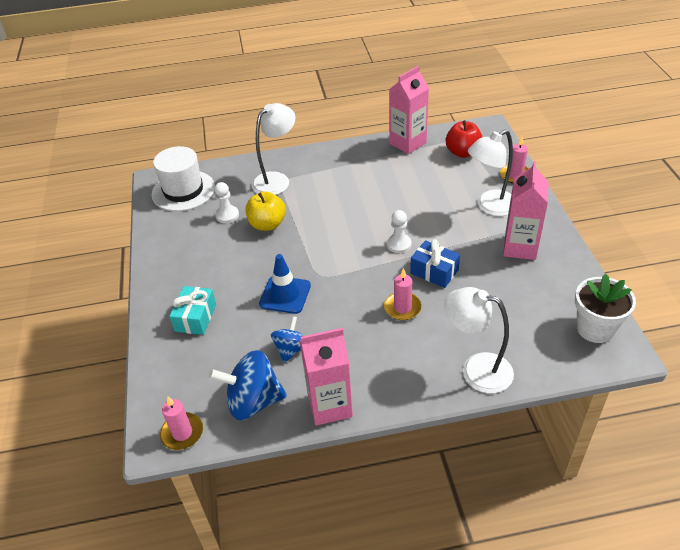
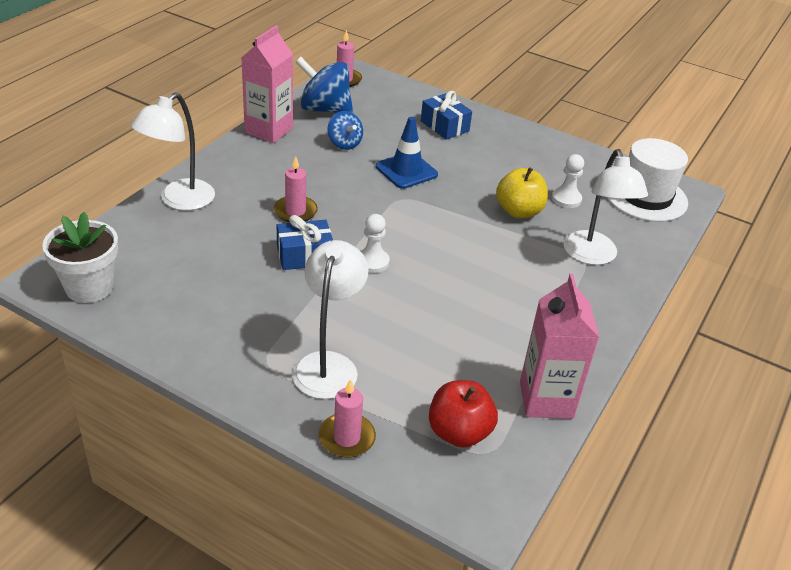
camera: 125 degrees right, 5 degrees down
turquoise gift [169,286,216,335] -> blue gift [421,91,472,140]
blue spinning top [209,350,287,420] -> blue spinning top turned 105 degrees counterclockwise [296,57,353,113]
white lamp [444,287,514,393] -> white lamp turned 150 degrees clockwise [131,93,215,211]
pink carton [503,161,549,260] -> none

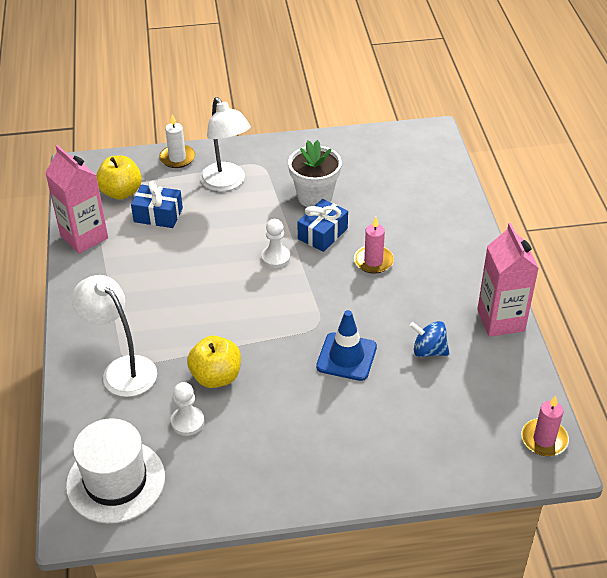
camera: 145 degrees right, 5 degrees up
white flower pot [42,212,118,303] -> white flower pot moved to [288,140,342,207]
white lamp [131,93,215,211] -> none
blue spinning top [296,57,353,113] -> none
pink candle [318,379,376,458] -> white candle [159,114,195,168]
blue gift [421,91,472,140] -> blue gift moved to [131,181,183,228]
red apple [429,380,498,448] -> yellow apple [96,155,142,200]

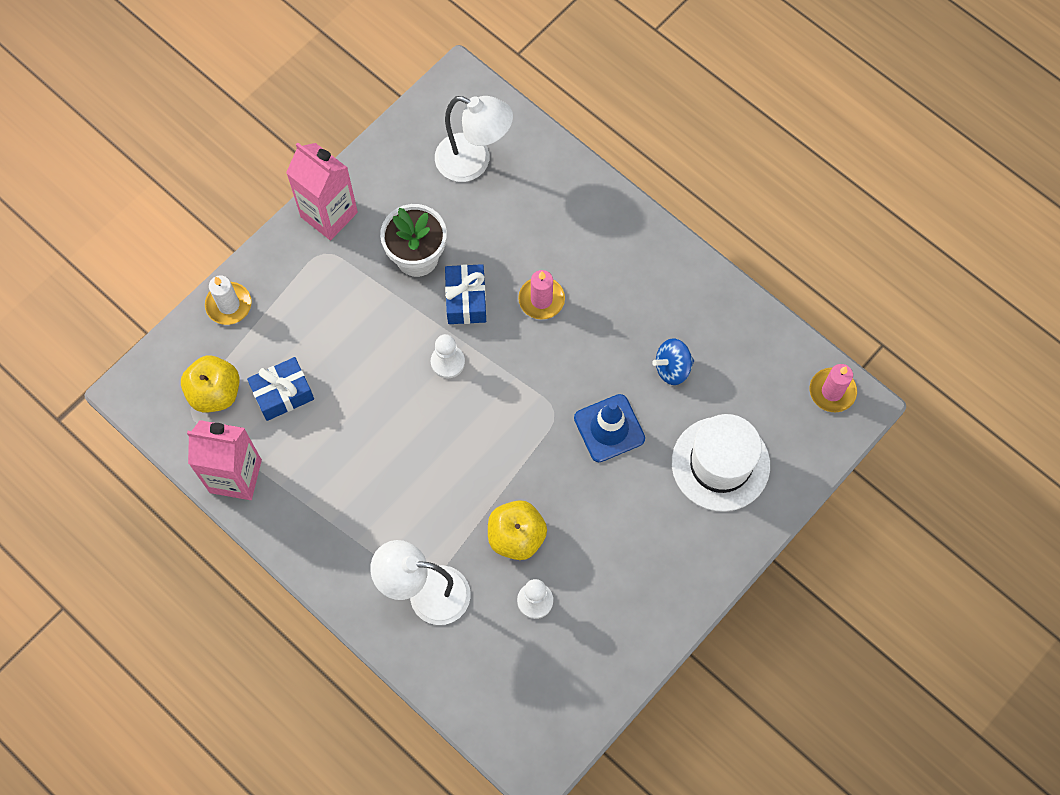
camera: 40 degrees left, 25 degrees up
white hat [66,418,165,524] -> white hat moved to [672,414,770,512]
white lamp [200,97,251,191] -> white lamp moved to [435,96,513,182]
pink carton [477,223,539,337] -> pink carton moved to [286,142,358,240]

